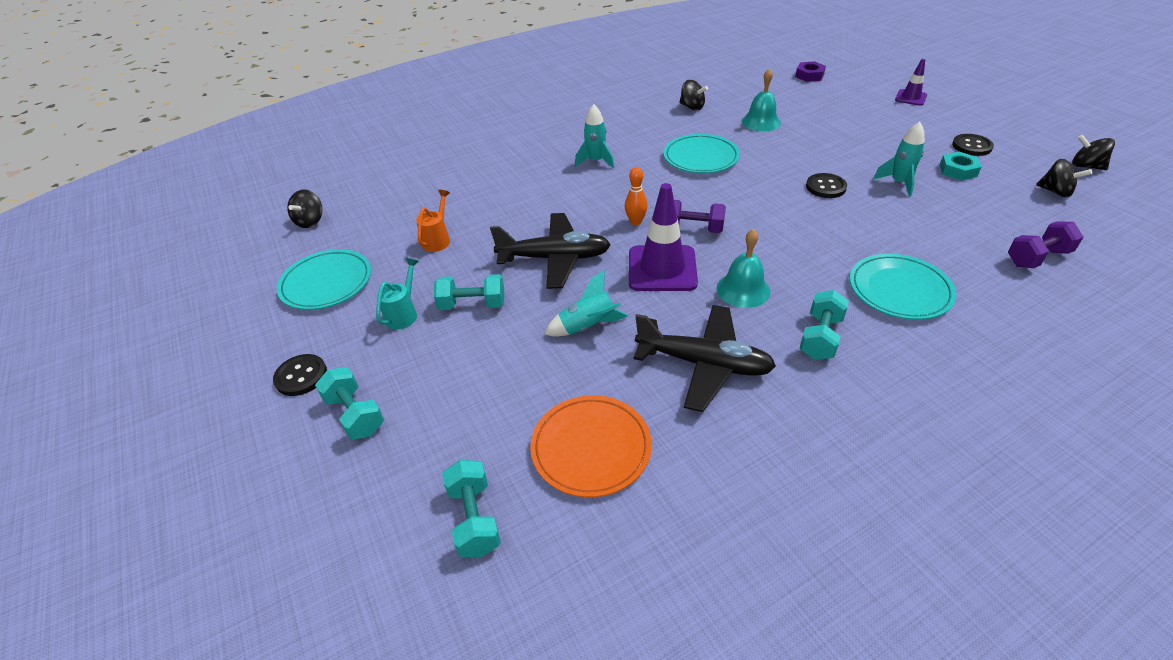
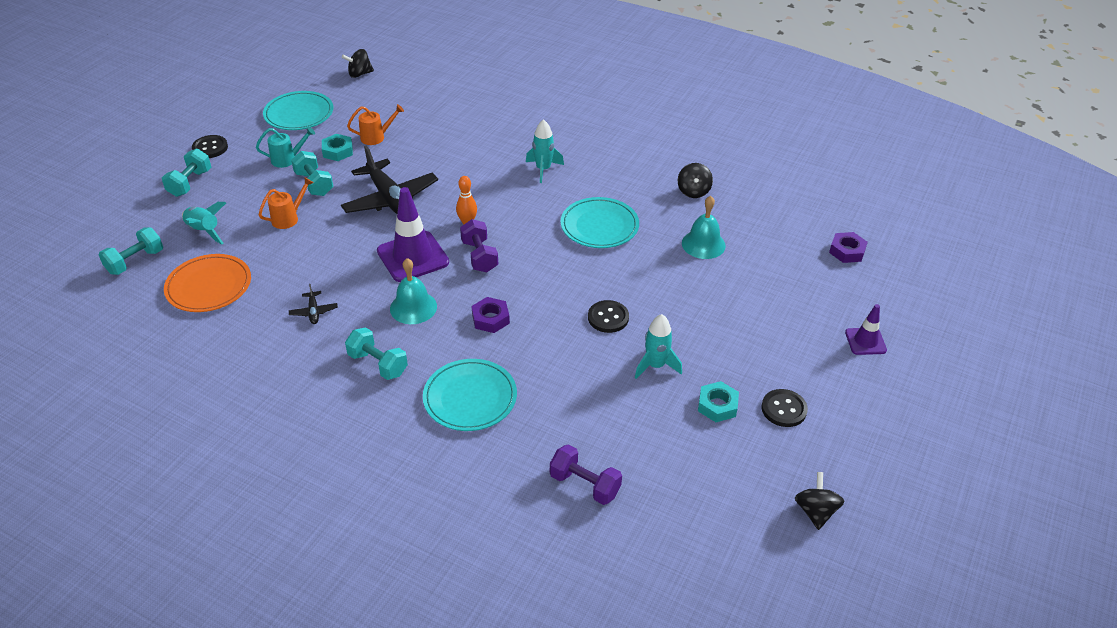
camera: 55 degrees right, 0 degrees up
turquoise rocket [544,270,628,337] -> turquoise rocket moved to [182,202,226,244]
black plane [634,305,776,412] -> black plane [289,284,338,324], size x0.42
turquoise dumbbell [800,290,849,360] -> turquoise dumbbell turned 45 degrees clockwise [345,327,408,380]
black spinning top [1036,159,1092,198] -> none
none -> orange watering can [259,177,313,229]
none -> turquoise nut [322,134,353,161]
none -> purple nut [472,297,510,333]

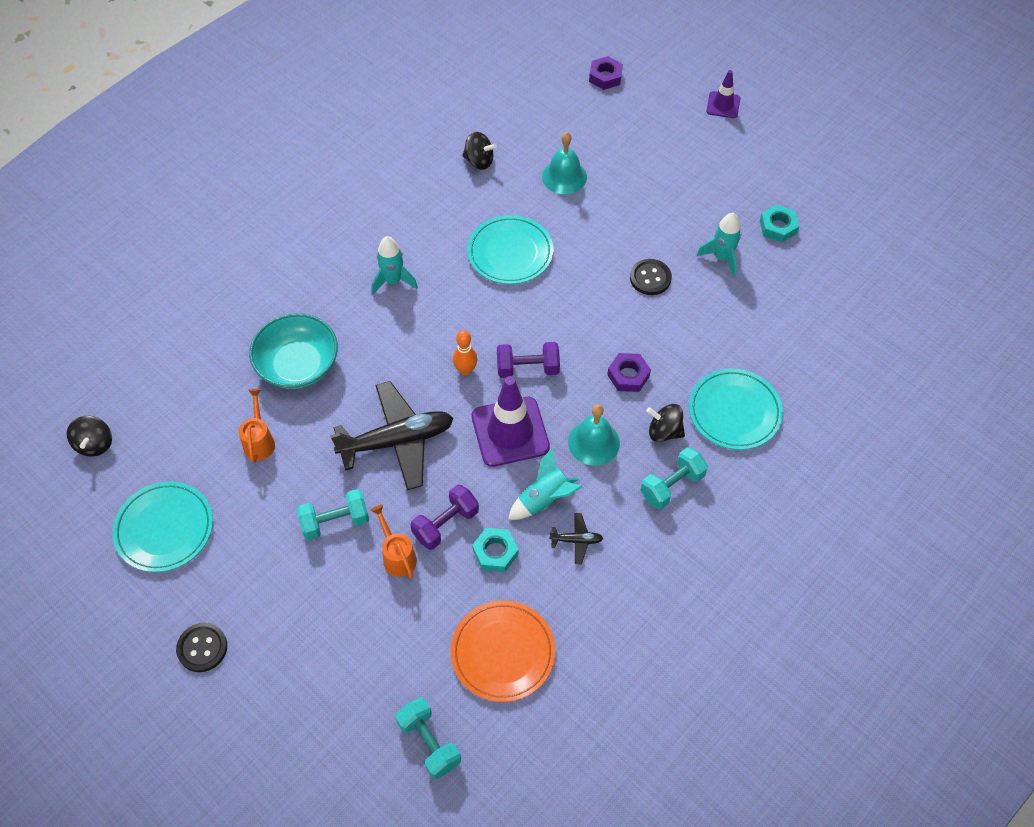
camera: 75 degrees left, 15 degrees up
turquoise dumbbell [162,149,211,197] -> none
turquoise rocket [182,202,226,244] -> turquoise rocket moved to [508,448,582,520]
turquoise watering can [256,127,315,168] -> none
turquoise nut [322,134,353,161] -> turquoise nut moved to [472,528,519,572]
purple dumbbell [550,445,622,505] -> purple dumbbell moved to [411,484,479,550]
black button [762,389,808,427] -> none
black spinning top [795,472,845,530] -> black spinning top moved to [646,404,685,442]
none -> turquoise bowl [249,313,338,389]

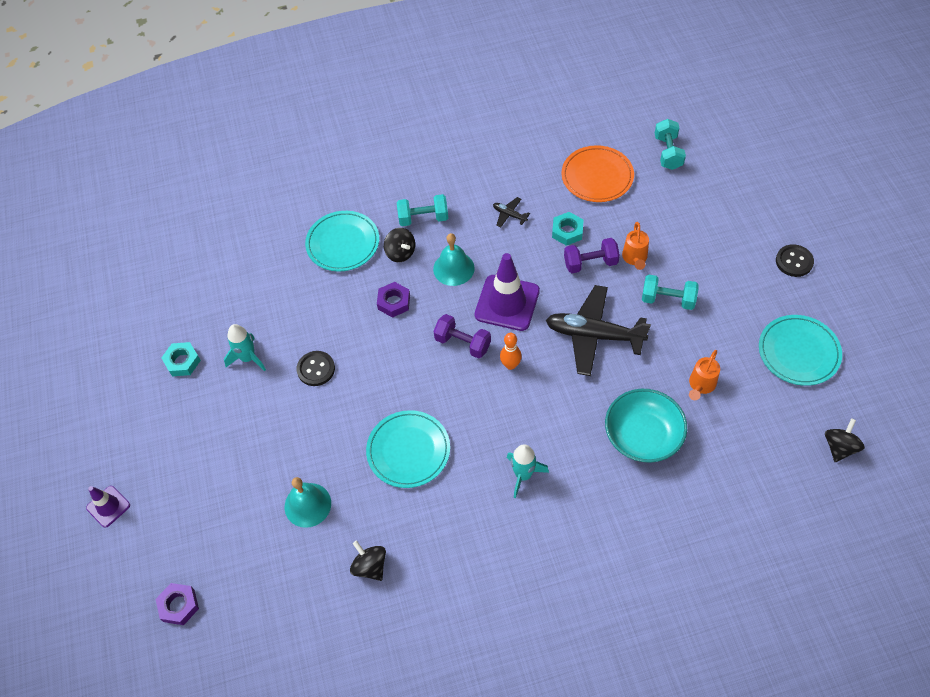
camera: 145 degrees left, 0 degrees up
turquoise rocket [508,448,582,520] -> none

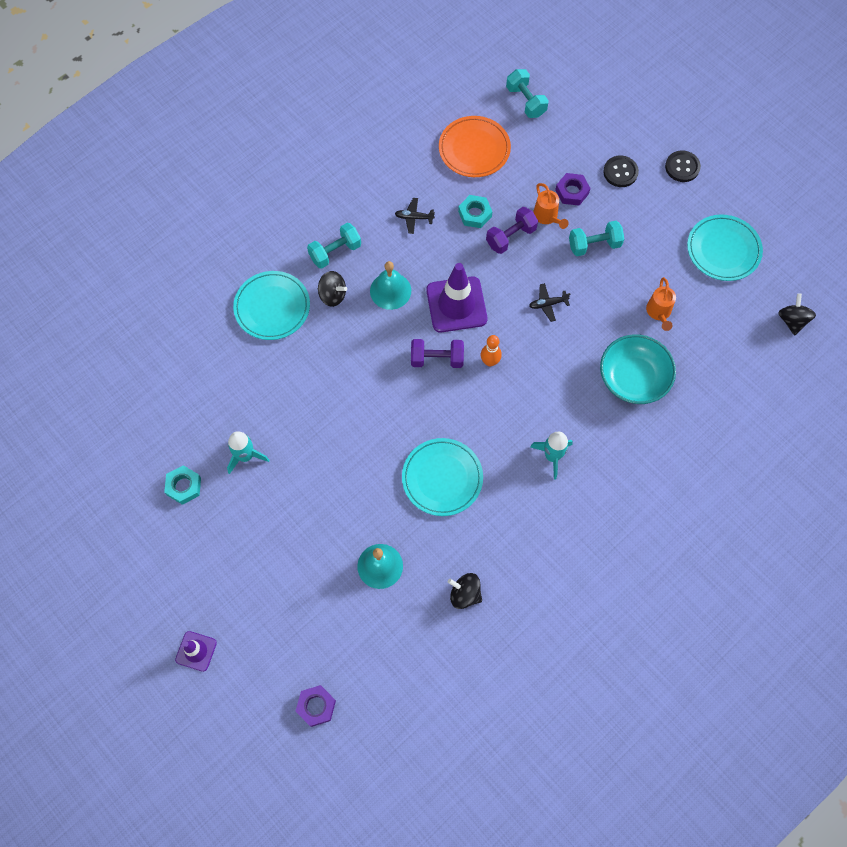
camera: 30 degrees left, 10 degrees up
black button [297,351,335,386] -> black button moved to [603,155,639,187]
purple nut [377,282,410,318] -> purple nut moved to [555,173,590,206]
black plane [546,285,651,376] -> black plane [529,283,570,322], size x0.42

